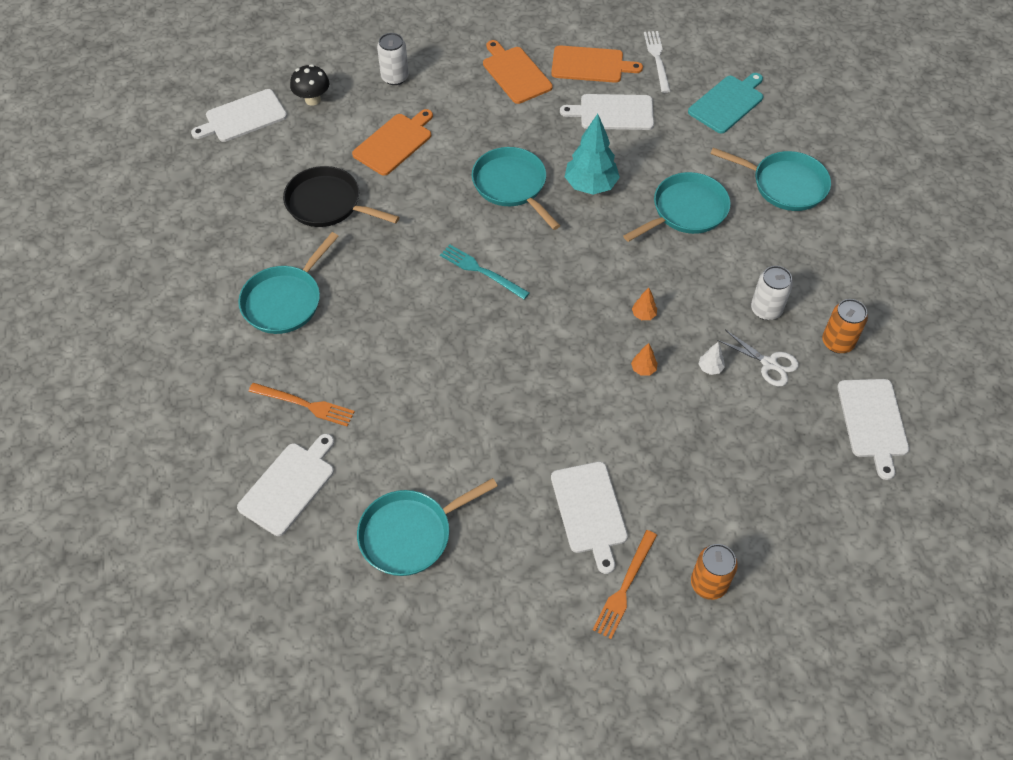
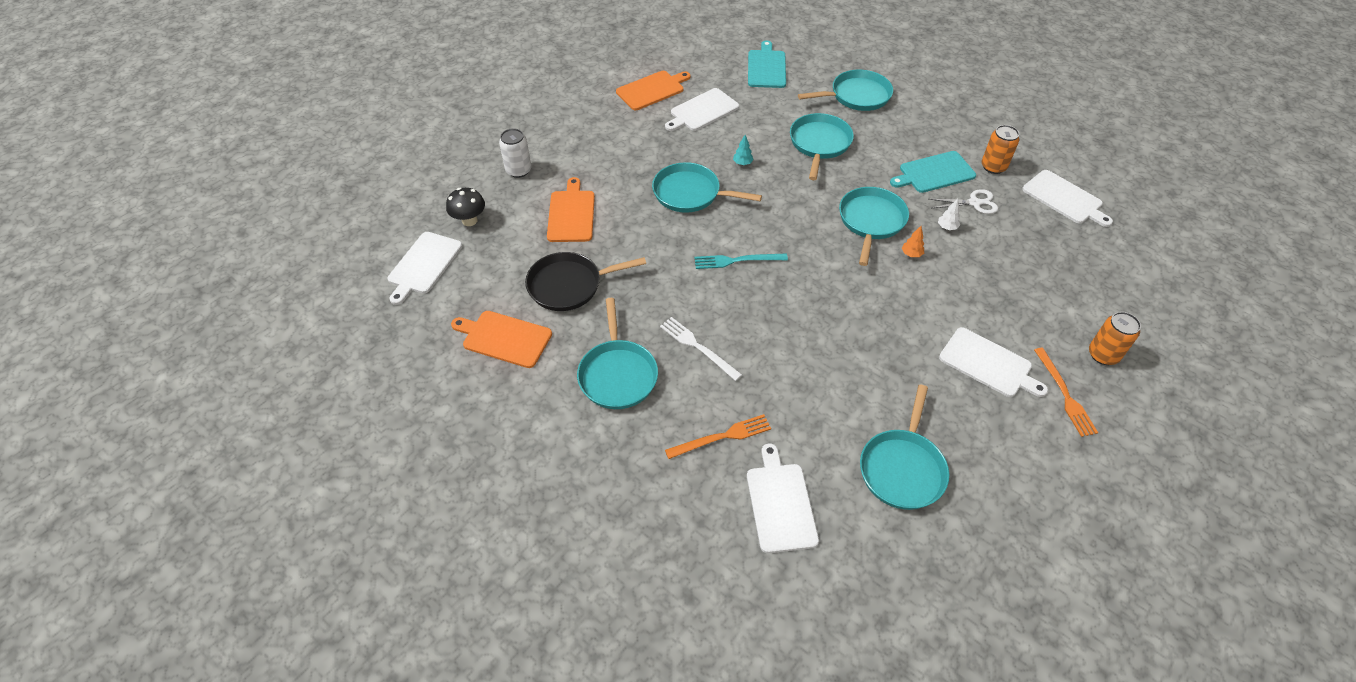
camera: 40 degrees left, 5 degrees down
orange cutting board [483,40,553,104] -> orange cutting board moved to [451,311,552,368]
turquoise tree [565,114,620,195] -> turquoise tree [733,135,754,165], size x0.43
orange tree [632,288,657,320] -> turquoise pan [839,187,909,266]
white fork [644,31,671,93] -> white fork moved to [660,317,742,381]
white can [751,266,793,320] -> turquoise cutting board [890,151,976,193]

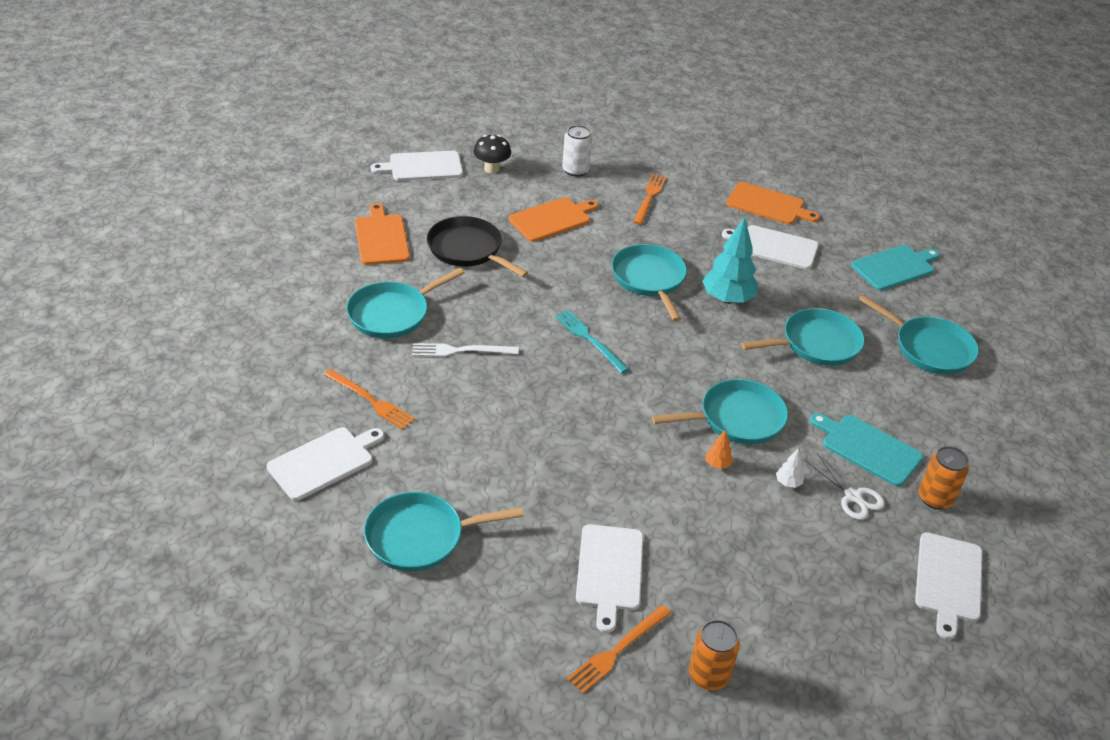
camera: 55 degrees right, 10 degrees down
white fork [660,317,742,381] -> white fork turned 105 degrees counterclockwise [412,343,519,357]
turquoise tree [733,135,754,165] -> turquoise tree [702,217,758,304], size x2.31
none -> orange fork [633,174,666,225]

